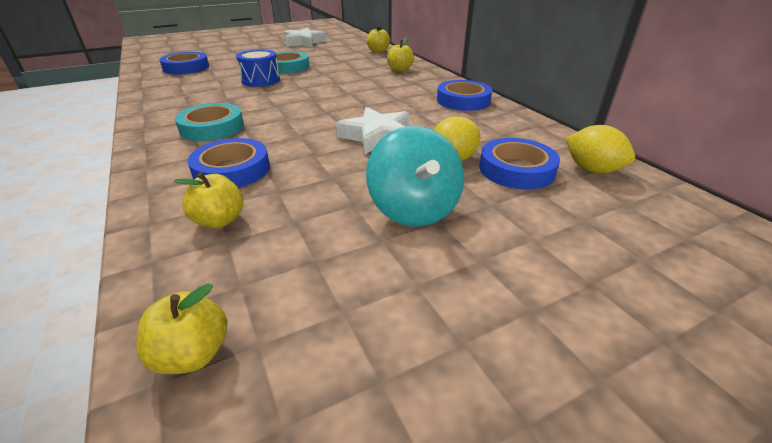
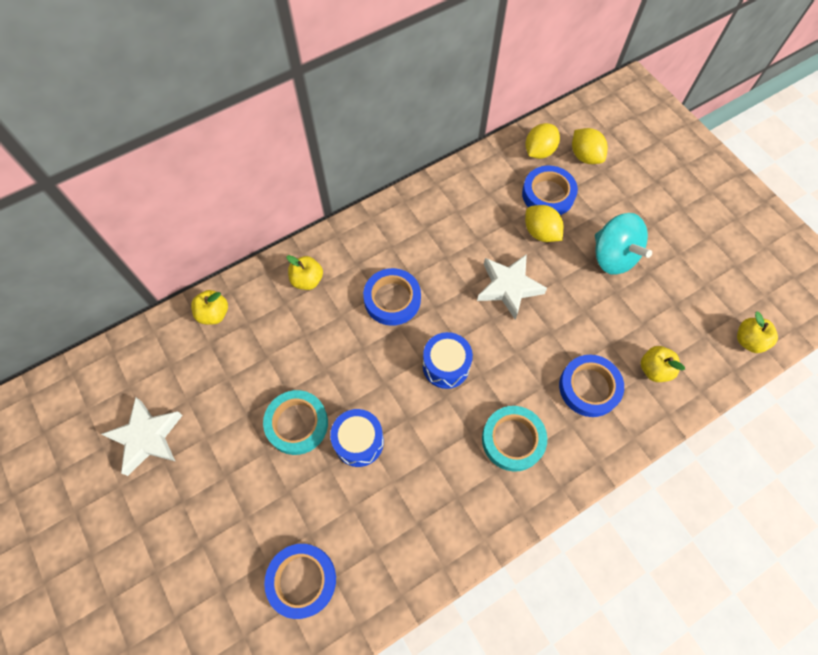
camera: 95 degrees left, 30 degrees up
turquoise spinning top [366,126,464,227] -> turquoise spinning top turned 75 degrees clockwise [595,213,652,275]
blue tape [437,80,492,111] -> blue tape moved to [363,268,421,326]
none -> blue drum [423,332,473,389]
none -> yellow lemon [572,128,608,164]

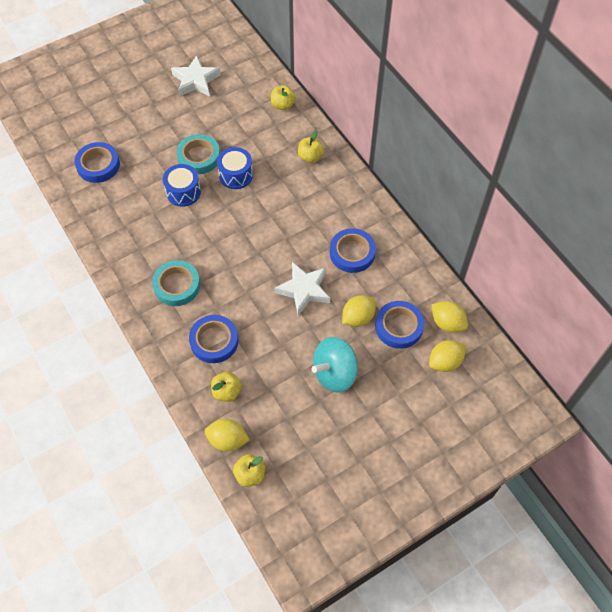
camera: 90 degrees right, 5 degrees down
blue tape [363,268,421,326] -> blue tape moved to [330,228,376,273]
blue drum [423,332,473,389] -> blue drum moved to [217,147,253,189]
none -> yellow lemon [205,419,250,451]

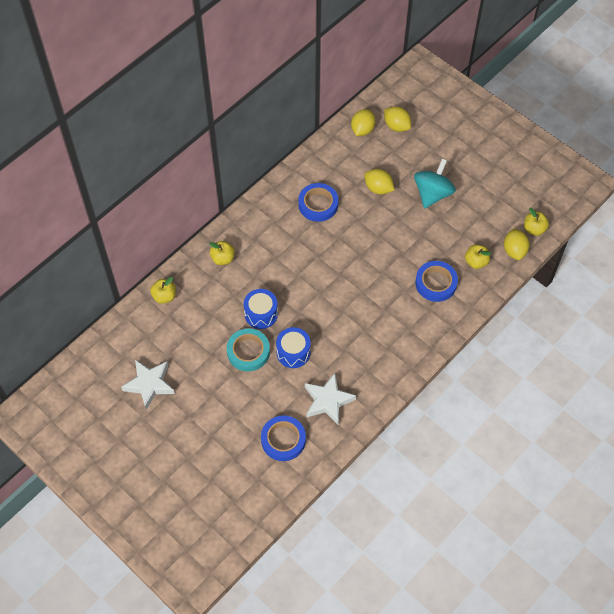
camera: 105 degrees left, 0 degrees up
turquoise tape [152,260,200,306] -> none
white star [274,262,330,315] -> white star moved to [305,373,356,425]
turquoise spinning top [312,337,358,393] -> turquoise spinning top turned 105 degrees counterclockwise [414,159,456,209]
blue tape [375,301,424,349] -> none

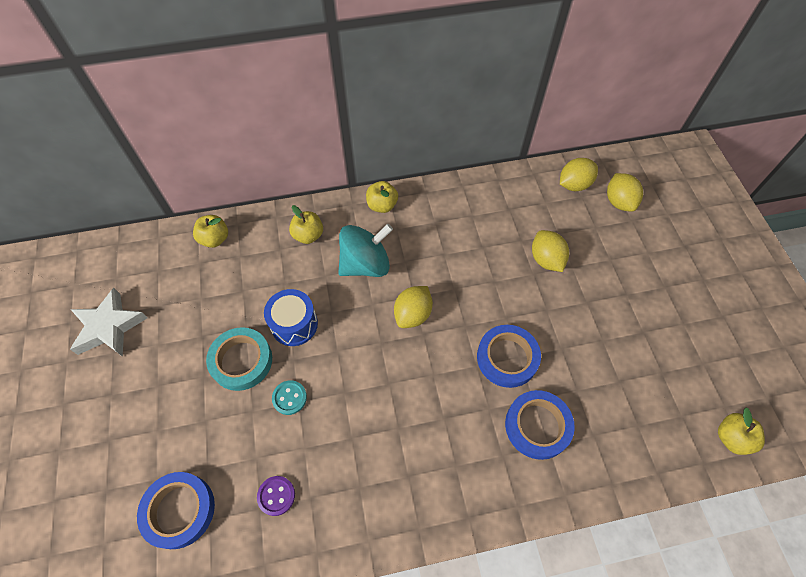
camera: 35 degrees right, 0 degrees up
blue drum [276,327,311,368] -> turquoise button [272,380,307,415]
blue tape [298,183,338,222] -> blue tape moved to [477,325,541,388]
white star [305,373,356,425] -> purple button [257,476,295,516]
turquoise spinning top [414,159,456,209] -> turquoise spinning top moved to [338,224,393,277]
yellow apple [465,245,491,269] -> yellow apple moved to [366,181,398,213]
yellow lemon [504,228,530,260] -> yellow lemon moved to [394,286,433,328]

